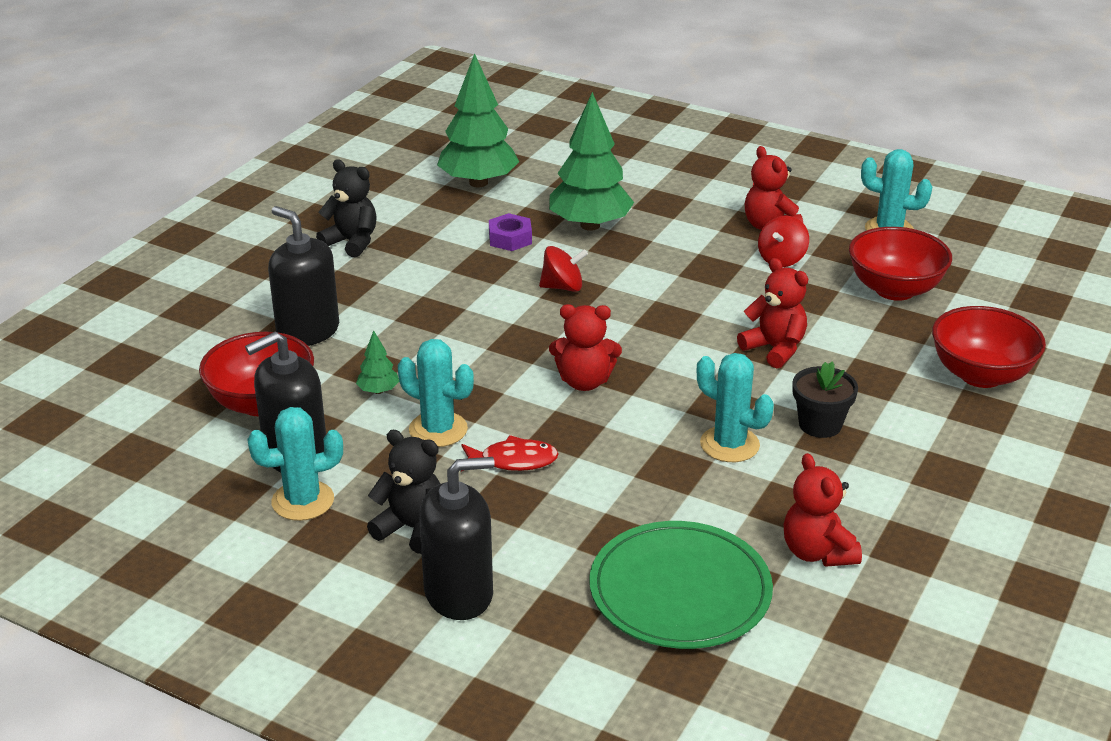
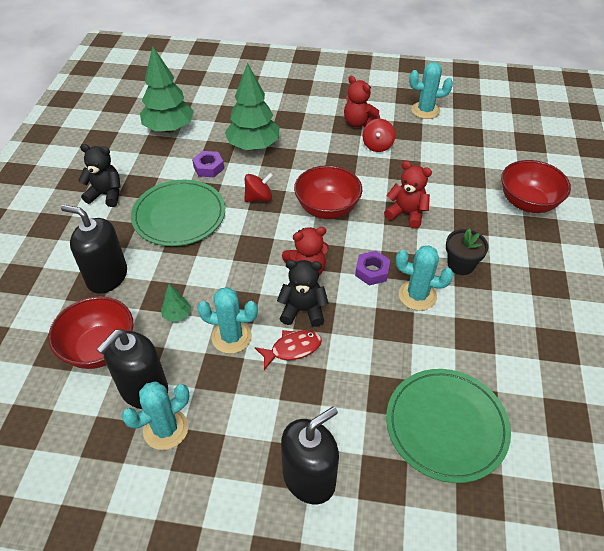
camera: 20 degrees left, 15 degrees up
black teddy bear [367,430,440,554] -> black teddy bear moved to [277,260,329,327]
red teddy bear [784,453,862,567] -> none
red bowl [849,227,952,301] -> red bowl moved to [294,165,362,219]
none -> green plate [131,180,225,246]
none -> purple nut [355,251,390,286]

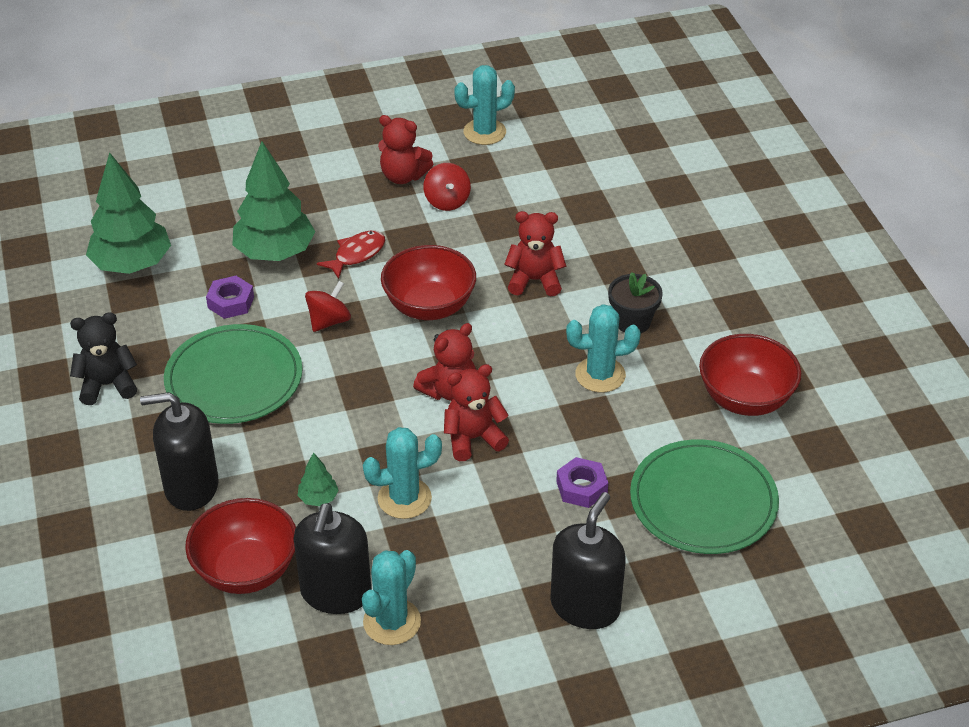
camera: 25 degrees left, 5 degrees down
red fish [255,330,322,370] -> red fish moved to [317,231,385,279]
black teddy bear [277,260,329,327] -> red teddy bear [444,364,509,461]
purple nut [355,251,390,286] -> purple nut moved to [556,457,608,508]
red bowl [501,160,571,213] -> red bowl moved to [699,334,801,416]

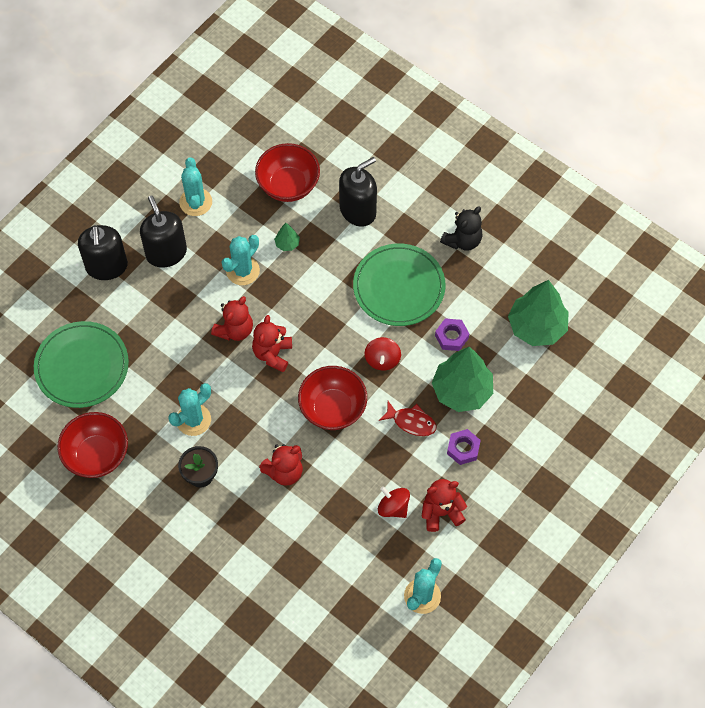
camera: 145 degrees right, 20 degrees up
black soap dispenser [294,503,371,614] -> black soap dispenser moved to [140,195,187,268]
red fish [317,231,385,279] -> red fish turned 75 degrees counterclockwise [379,401,437,436]
purple nut [556,457,608,508] -> purple nut moved to [447,429,481,465]

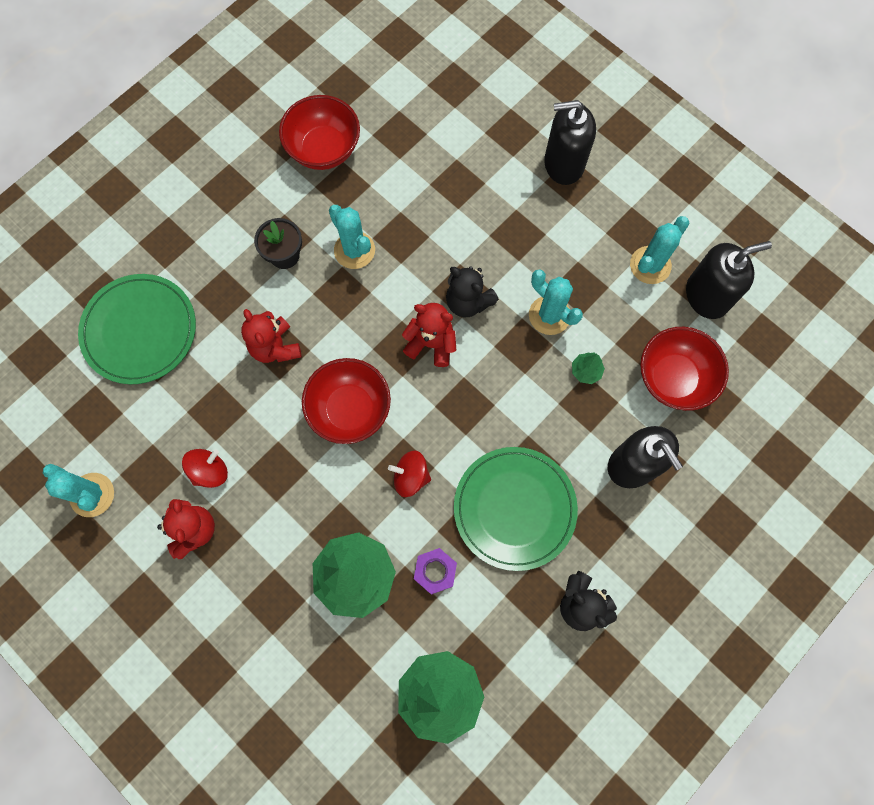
camera: 95 degrees right, 10 degrees up
green plate [34,321,129,408] -> green plate moved to [78,274,196,384]
black soap dispenser [140,195,187,268] -> black soap dispenser moved to [686,241,772,319]
turquoise cactus [179,157,212,216] -> turquoise cactus turned 45 degrees counterclockwise [630,216,689,284]
red teddy bear [211,296,253,341] -> black teddy bear [446,266,499,317]
red fish [379,401,437,436] -> none
purple nut [447,429,481,465] -> none

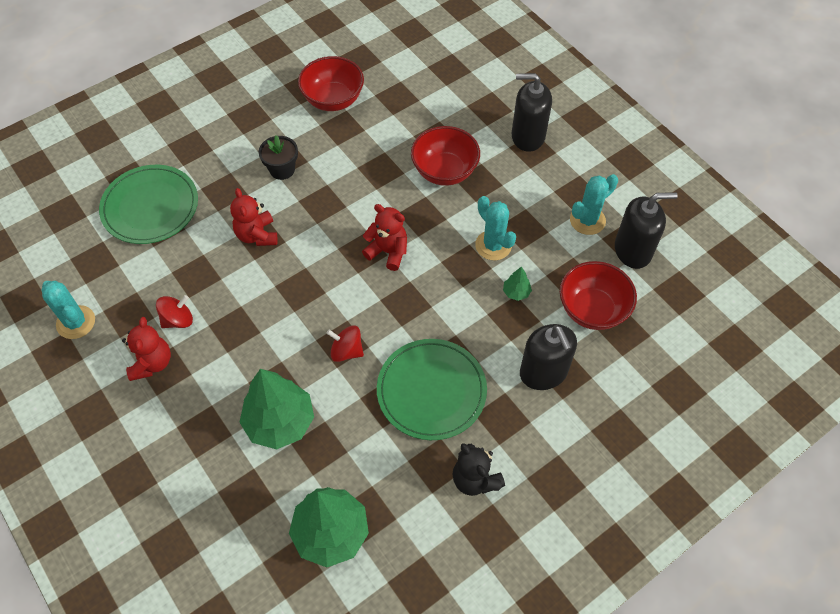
camera: 10 degrees right, 15 degrees down
red bowl [302,358,391,444] -> red bowl moved to [411,126,480,186]
turquoise cactus [329,205,375,269] -> none
purple nut [414,548,457,595] -> none
black teddy bear [446,266,499,317] -> none

